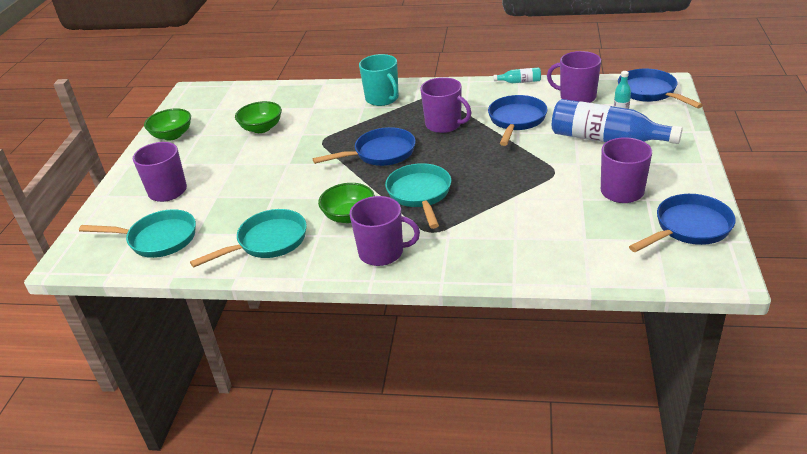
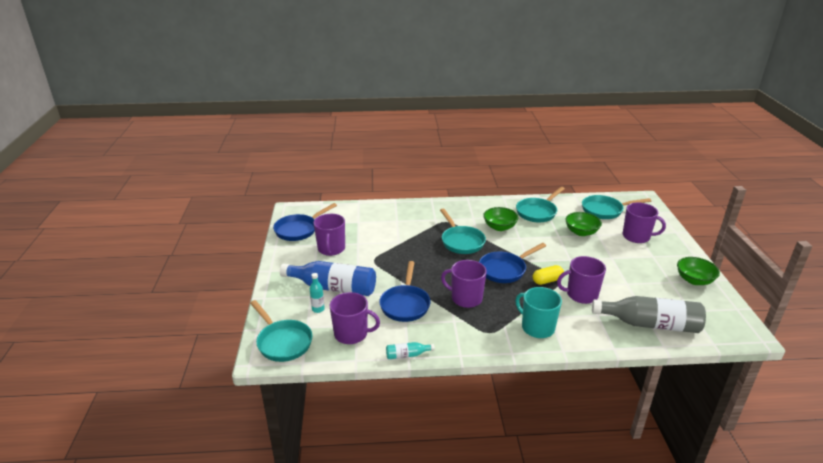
camera: 165 degrees right, 5 degrees down
green bowl [235,101,282,133] -> green bowl moved to [565,212,602,236]
purple mug [349,196,420,266] -> purple mug moved to [557,256,606,304]
blue pan [618,69,703,108] -> turquoise pan [250,300,313,362]
none -> yellow capsule [533,265,564,285]
none -> grey bottle [592,296,706,333]

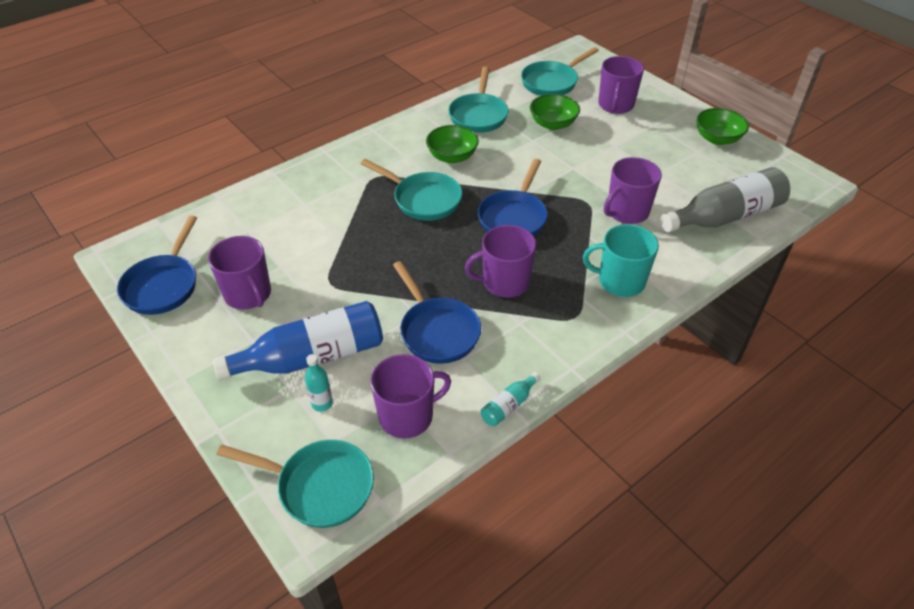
camera: 35 degrees left, 15 degrees up
yellow capsule [533,265,564,285] -> none
purple mug [623,203,666,243] -> purple mug turned 120 degrees clockwise [598,56,644,114]

